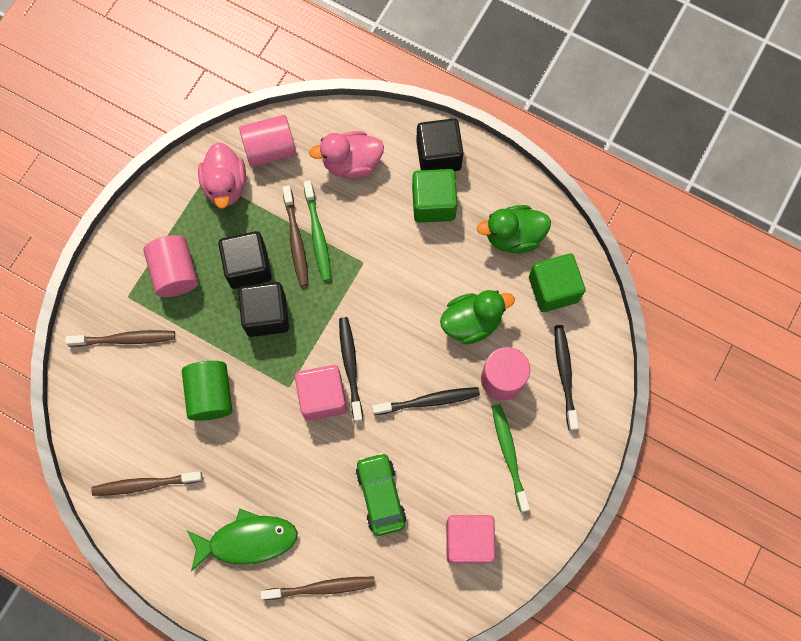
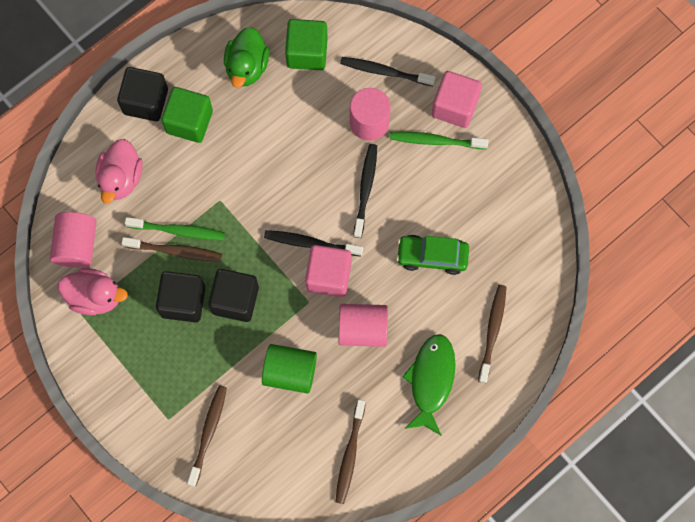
camera: 70 degrees left, 0 degrees up
pink cylinder [143,235,198,297] -> pink cylinder moved to [339,304,388,347]
green duck [440,290,515,344] -> none
pink cube [446,515,495,564] -> pink cube moved to [432,71,482,128]

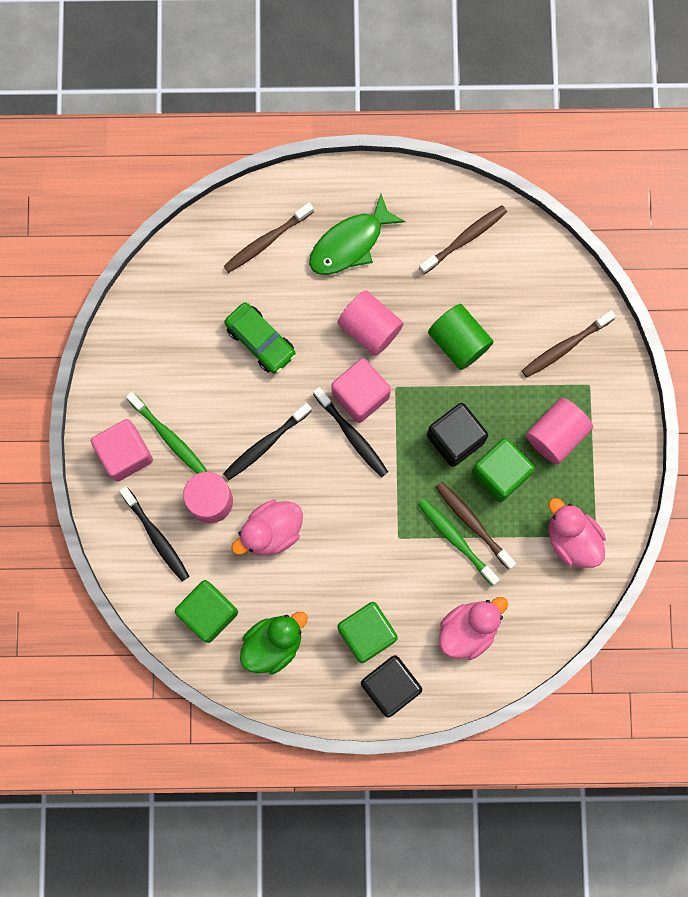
camera: 140 degrees left, 5 degrees up
pink cylinder [50,212,97,268] -> pink cylinder moved to [526,398,593,464]
black cube [156,271,206,322] -> green cube [472,438,535,502]
none -> pink duck [231,500,303,556]

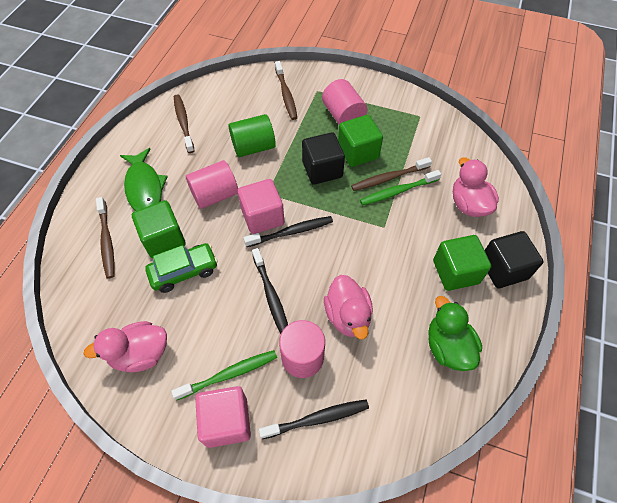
camera: 70 degrees left, 20 degrees down
green cube [175,580,238,643] -> green cube moved to [132,200,186,258]
pink duck [548,498,606,568] -> pink duck moved to [83,321,167,372]

